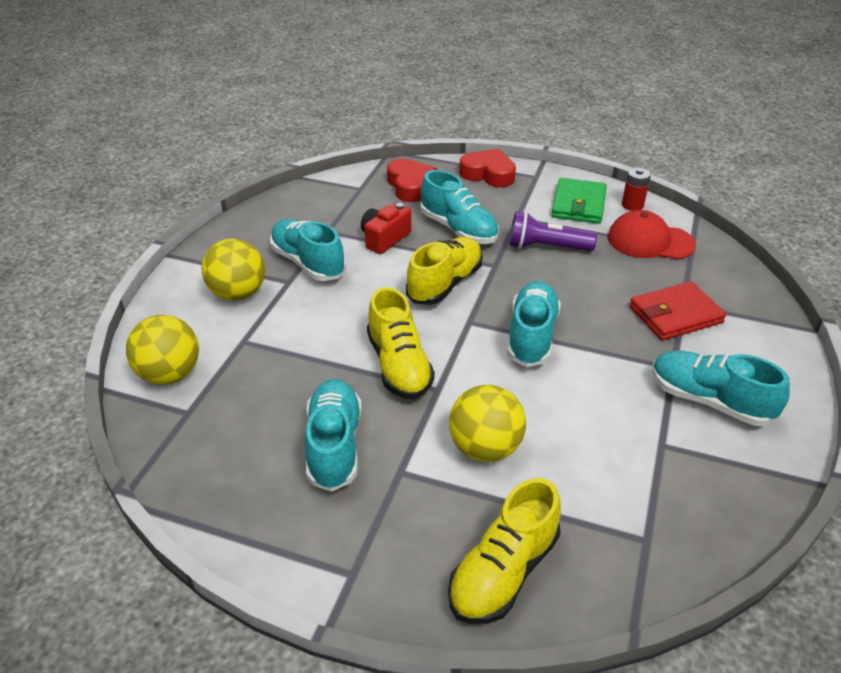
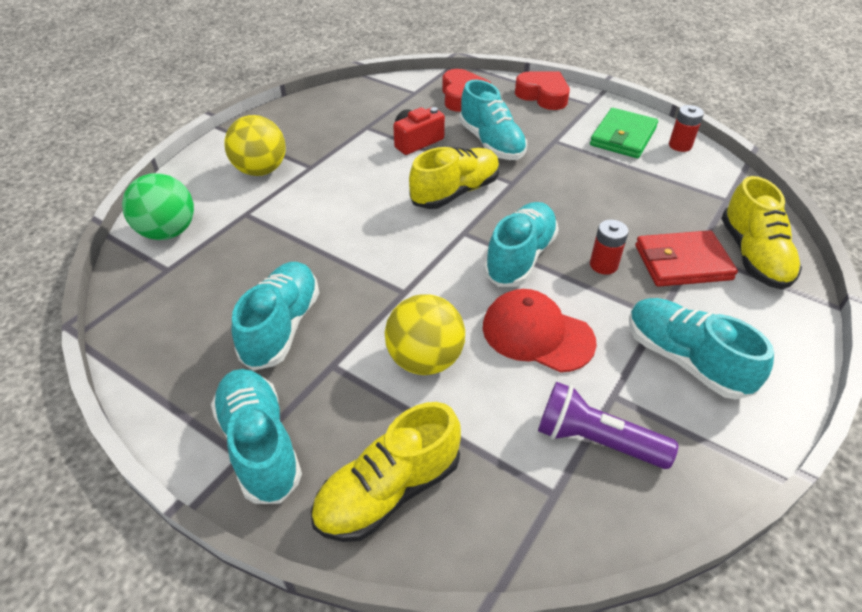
camera: 15 degrees right, 5 degrees up
yellow ball [126,315,199,384] -> green ball [122,173,194,240]
turquoise shoe [270,219,346,281] -> turquoise shoe moved to [211,369,302,504]
yellow shoe [367,287,435,399] -> yellow shoe moved to [721,176,802,289]
purple flashlight [509,211,597,251] -> purple flashlight moved to [538,381,678,469]
red cap [608,210,696,260] -> red cap moved to [483,289,597,372]
none -> red battery [590,220,629,275]

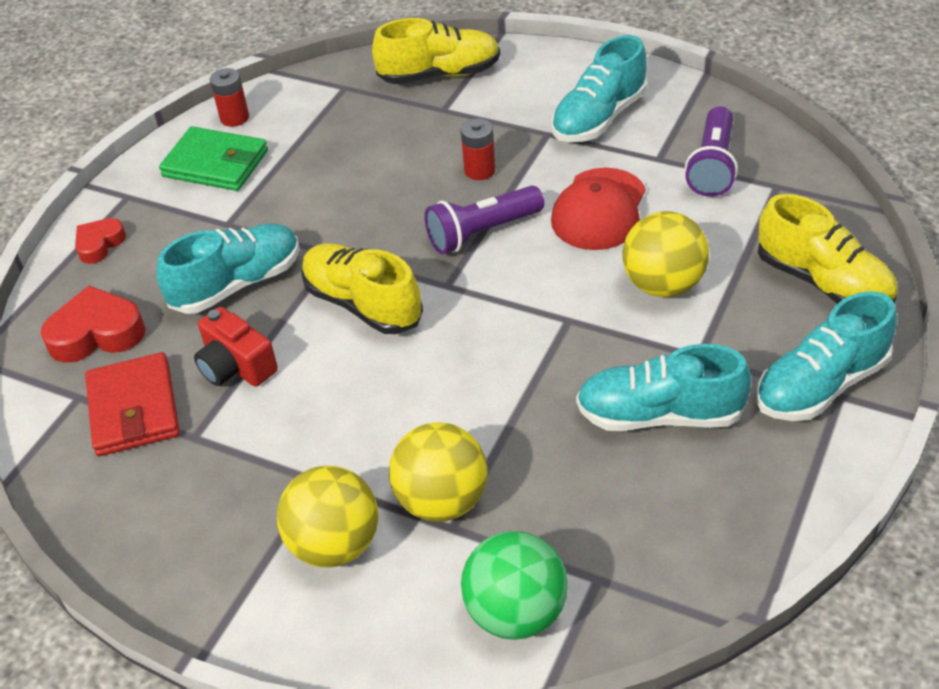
camera: 95 degrees left, 0 degrees up
turquoise shoe [484,202,559,287] -> purple flashlight [424,186,544,254]
red heart [515,71,570,110] -> red heart [75,218,126,264], size x0.61
red wallet [635,230,738,287] -> red wallet moved to [85,352,180,456]
none -> yellow ball [389,422,488,522]

